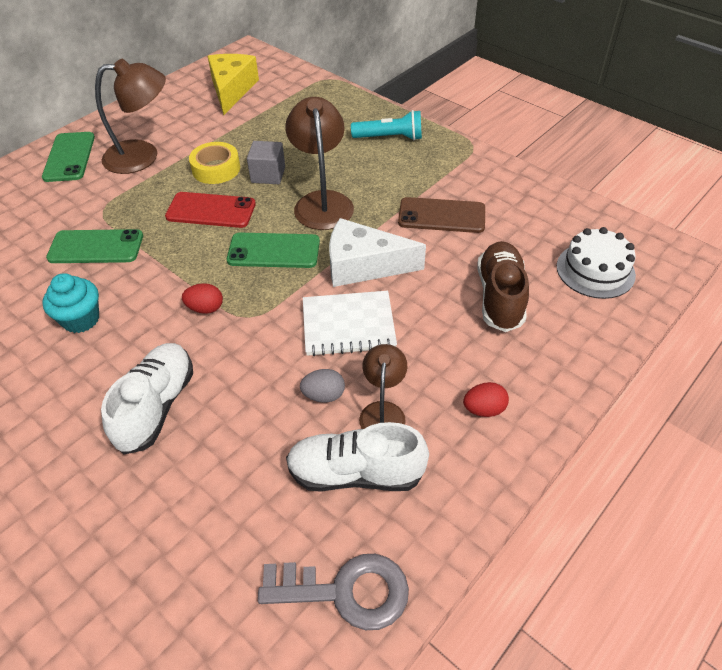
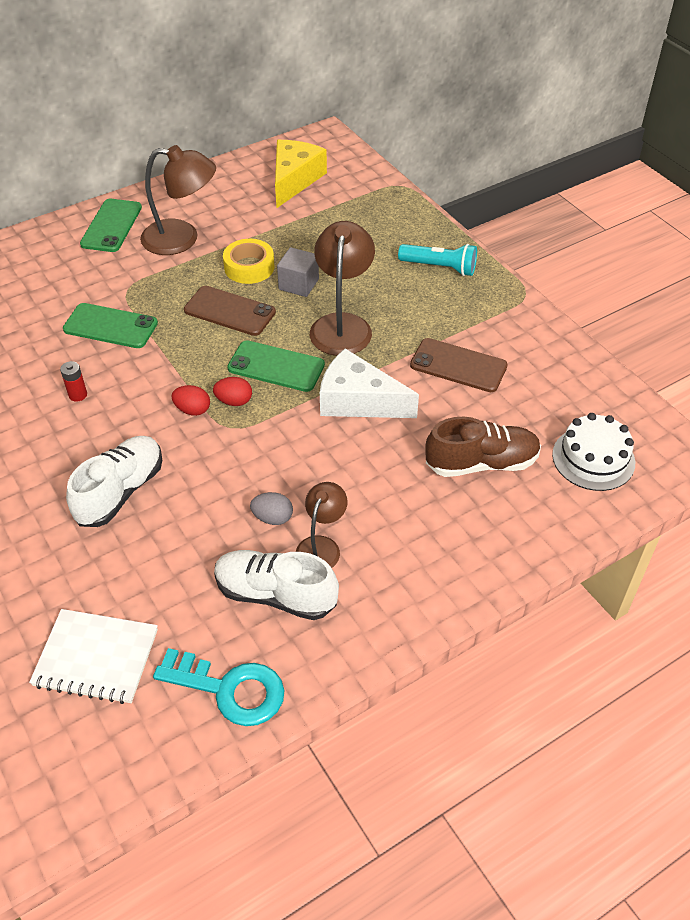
camera: 15 degrees right, 0 degrees up
turquoise cupcake [42,273,99,333] -> red battery [60,361,87,402]
red phone [165,192,256,228] -> brown phone [184,286,276,336]
grey key [258,554,409,630] -> turquoise key [153,648,285,726]
white notebook [303,291,397,356] -> white notebook moved to [29,609,158,704]
red egg [463,382,509,417] -> red egg moved to [213,377,252,406]
brown shoe [477,241,529,332] -> brown shoe turned 60 degrees clockwise [426,417,541,477]

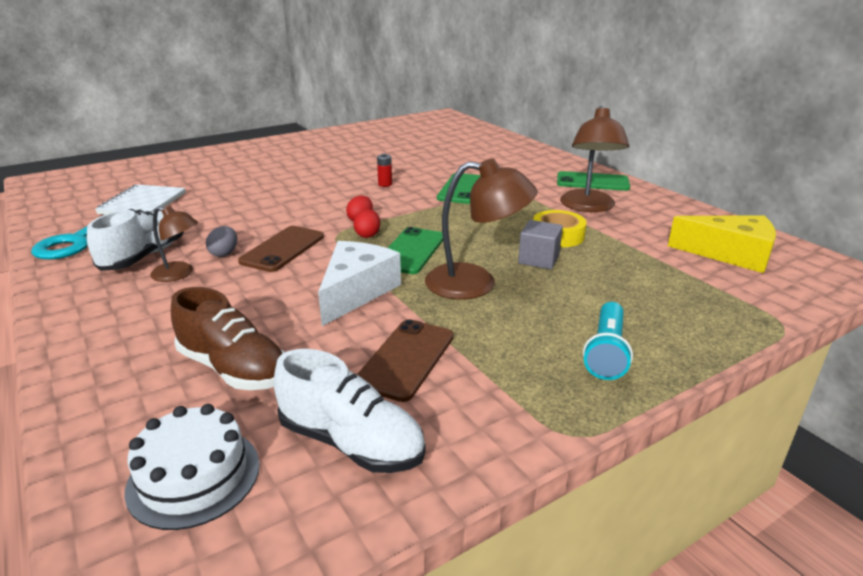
camera: 90 degrees right, 20 degrees down
white shoe [66,436,163,527] -> white shoe moved to [274,349,425,473]
brown phone [184,286,276,336] -> brown phone moved to [238,226,324,272]
brown shoe [426,417,541,477] -> brown shoe turned 45 degrees counterclockwise [171,287,285,390]

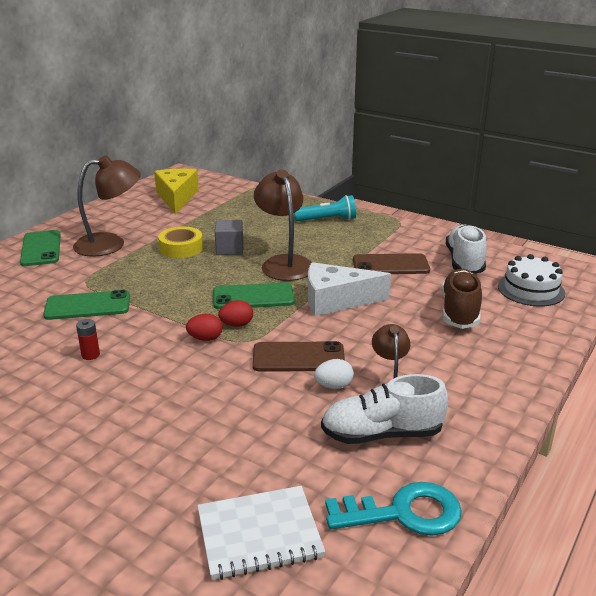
camera: 115 degrees left, 0 degrees up
grey egg [206,226,237,257] -> white egg [314,359,354,389]

